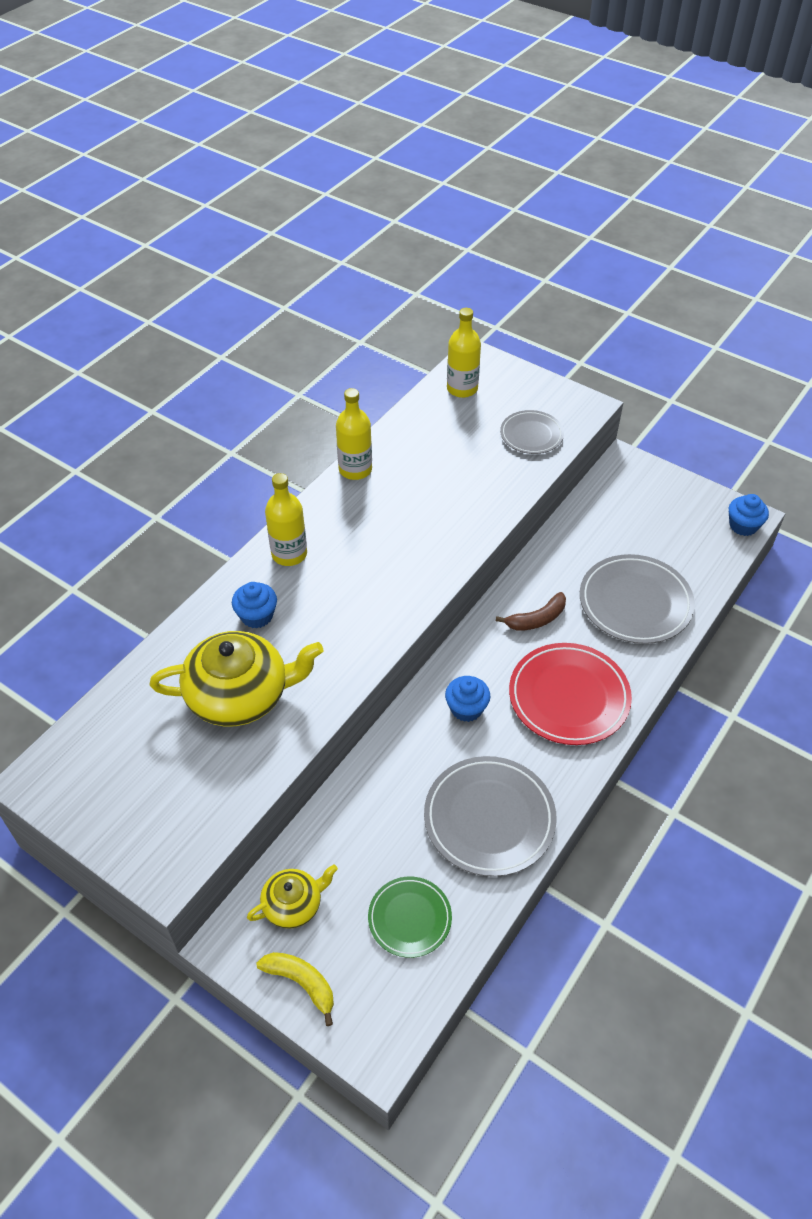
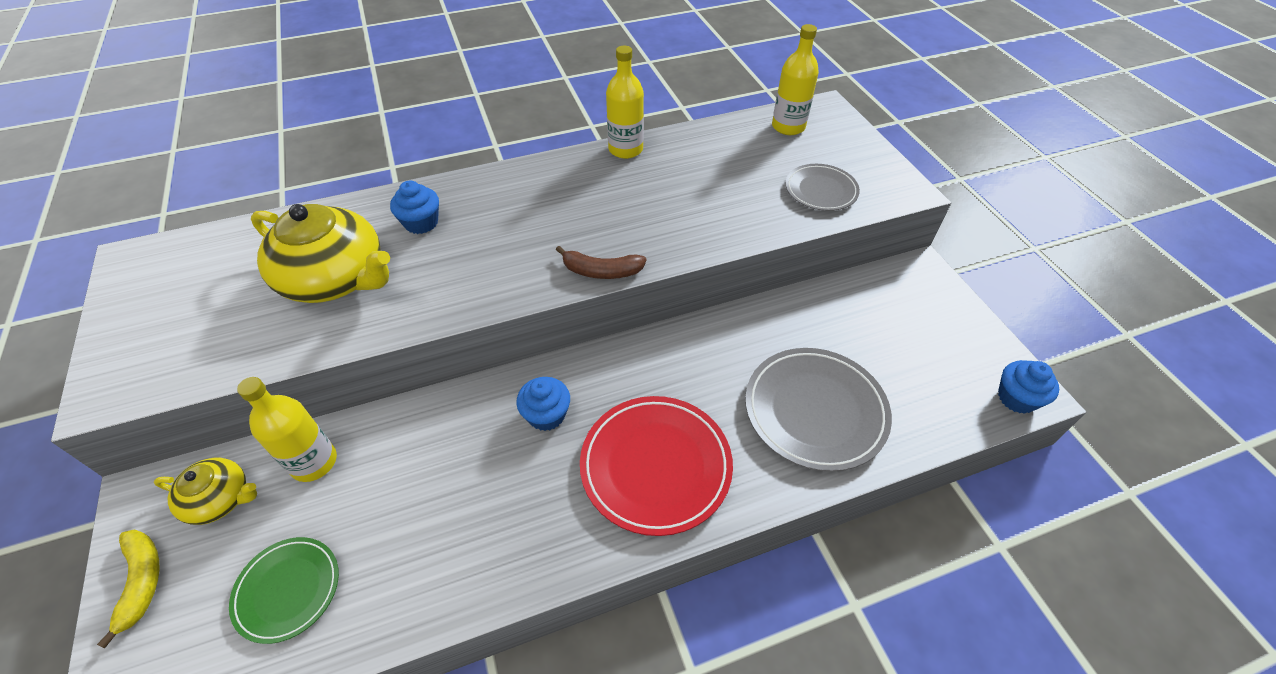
camera: 35 degrees right, 0 degrees up
yellow bottle [265,473,307,566] -> yellow bottle moved to [237,377,337,482]
grey plate [424,756,557,877] -> none
brown banana [496,592,566,631] -> brown banana moved to [556,246,647,279]

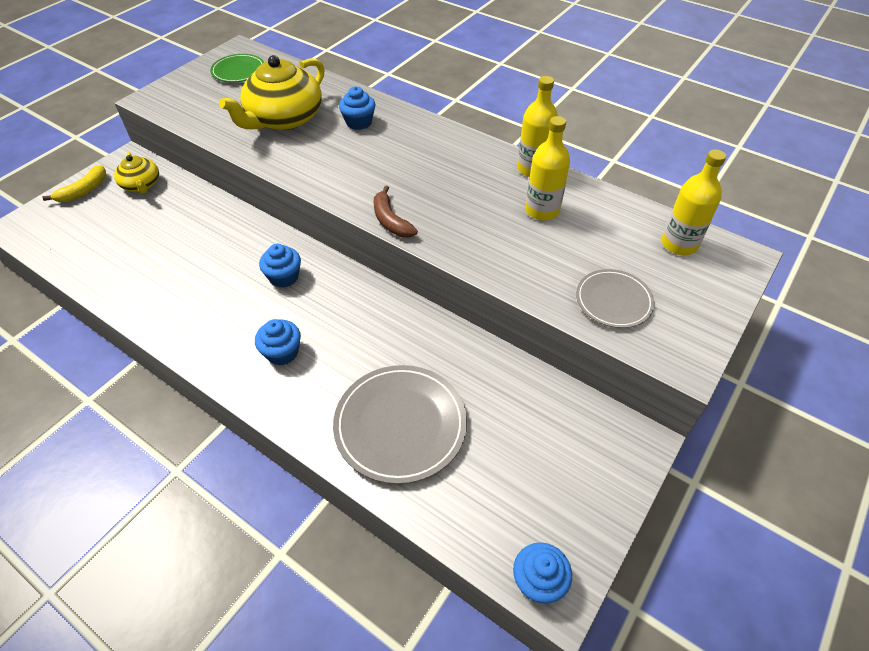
camera: 55 degrees right, 0 degrees up
green plate [229,537,339,644] -> green plate moved to [210,54,264,82]
yellow bottle [237,377,337,482] -> yellow bottle moved to [525,116,570,220]
yellow teapot [251,204,390,303] -> yellow teapot turned 45 degrees clockwise [219,55,325,130]
red plate [580,396,733,536] -> blue cupcake [255,319,301,365]

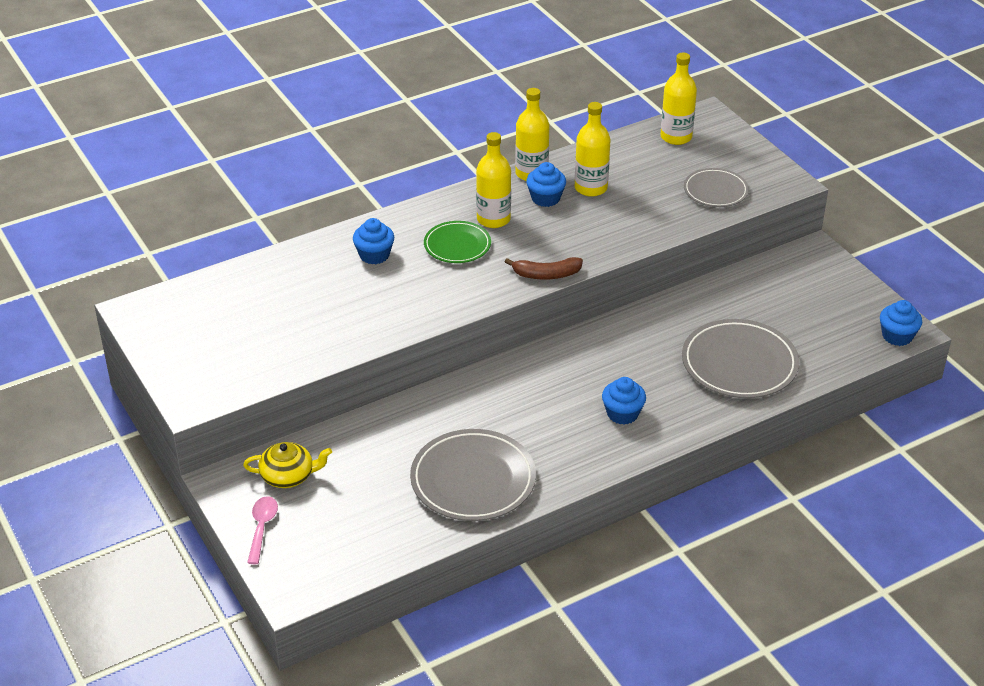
camera: 65 degrees left, 10 degrees down
yellow banana [42,165,106,202] -> pink spoon [247,496,278,564]
green plate [210,54,264,82] -> green plate moved to [424,221,491,263]
yellow teapot [219,55,325,130] -> none
blue cupcake [259,244,301,288] -> blue cupcake moved to [526,162,566,207]
none -> grey plate [410,429,536,521]
none -> yellow bottle [476,132,511,228]

